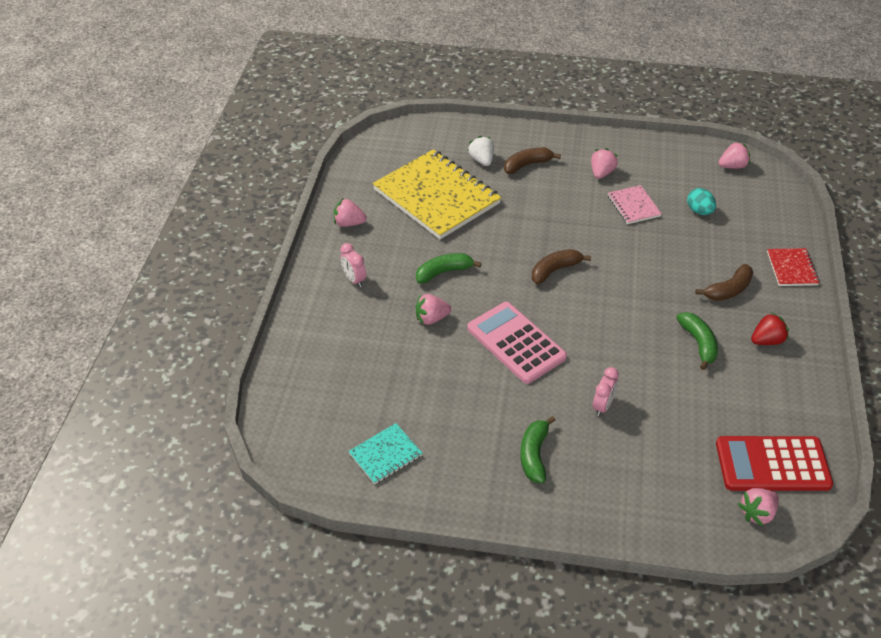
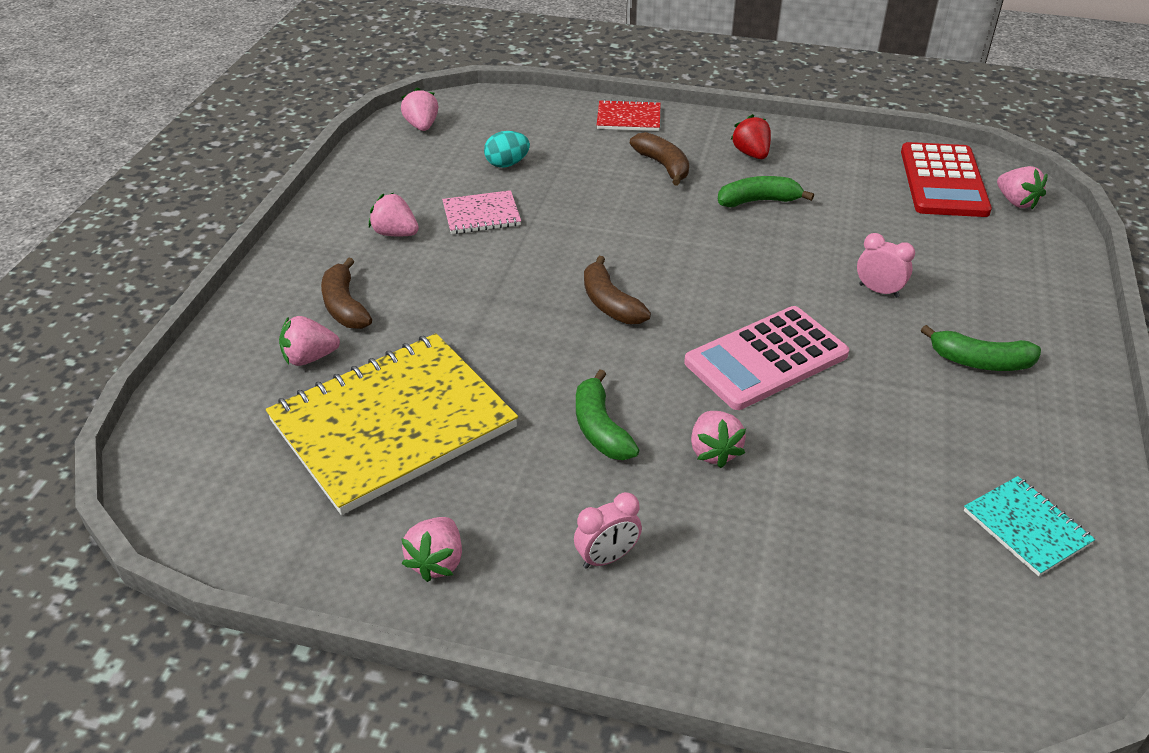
camera: 85 degrees left, 5 degrees down
white strawberry [468,136,494,166] -> pink strawberry [279,316,340,366]

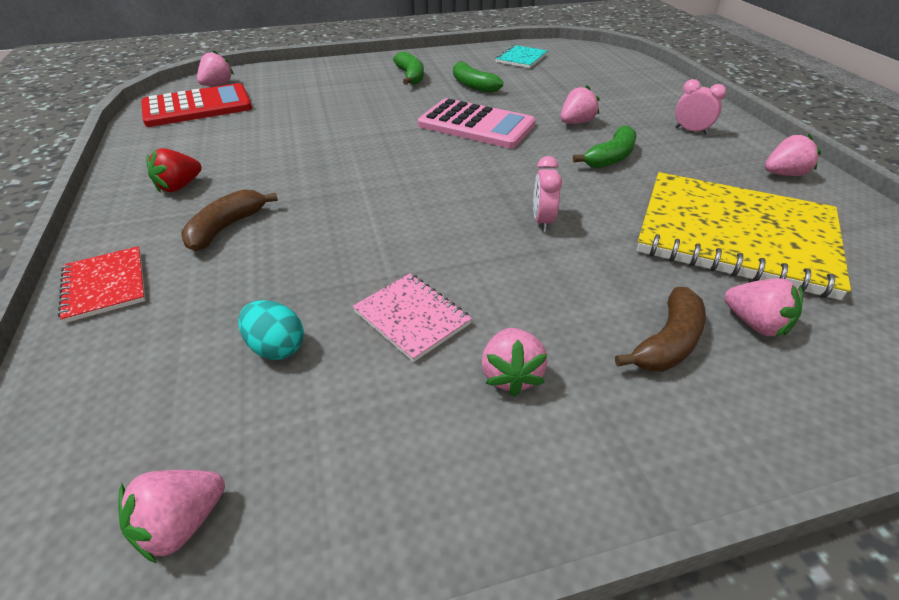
camera: 120 degrees left, 0 degrees up
brown banana [584,256,651,324] -> none
green banana [718,176,814,207] -> green banana moved to [453,61,504,93]
pink clock [857,233,915,298] -> pink clock moved to [533,156,562,232]

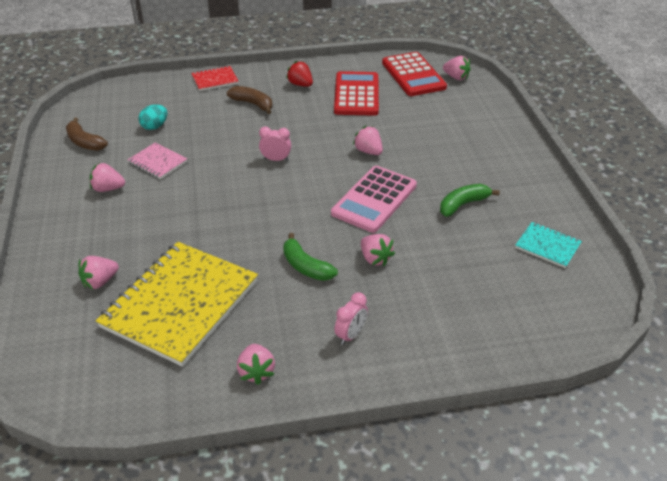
camera: 95 degrees right, 0 degrees up
pink strawberry [118,470,225,564] -> pink strawberry moved to [353,126,383,155]
pink notebook [352,273,472,362] -> pink notebook turned 75 degrees clockwise [128,143,187,179]
green banana [393,51,424,85] -> none
pink clock [533,156,562,232] -> pink clock moved to [259,126,291,161]
brown banana [615,287,706,372] -> brown banana moved to [66,117,108,151]
none -> red calculator [334,71,379,116]

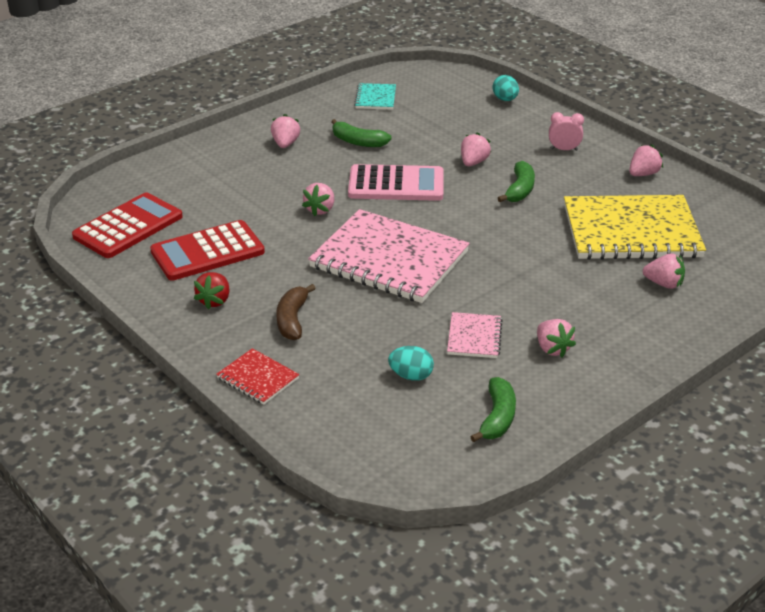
camera: 120 degrees left, 5 degrees down
brown banana [66,117,108,151] -> green banana [470,377,516,442]
pink clock [259,126,291,161] -> pink notebook [308,209,470,303]
pink strawberry [443,56,471,80] -> pink strawberry moved to [271,114,300,148]
none -> turquoise egg [493,75,519,101]

